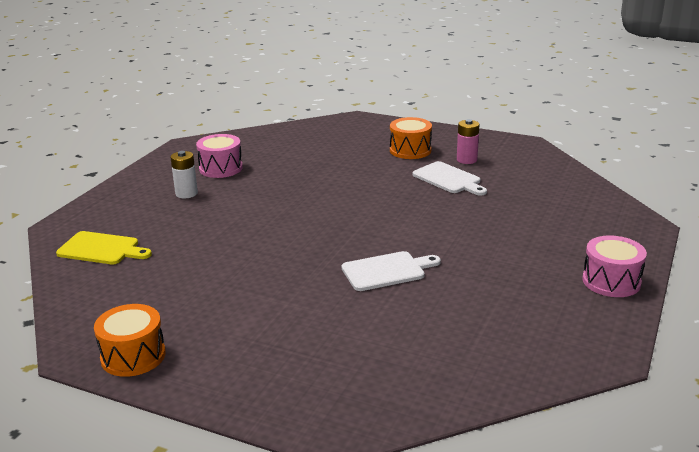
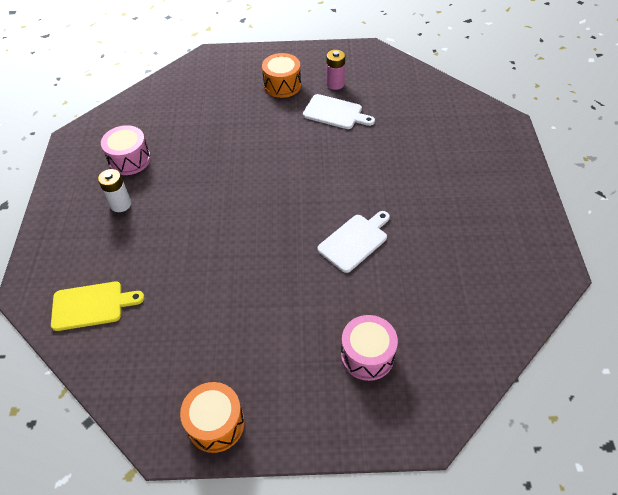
camera: 25 degrees left, 25 degrees up
pink drum [582,235,647,297] -> pink drum moved to [341,315,398,381]

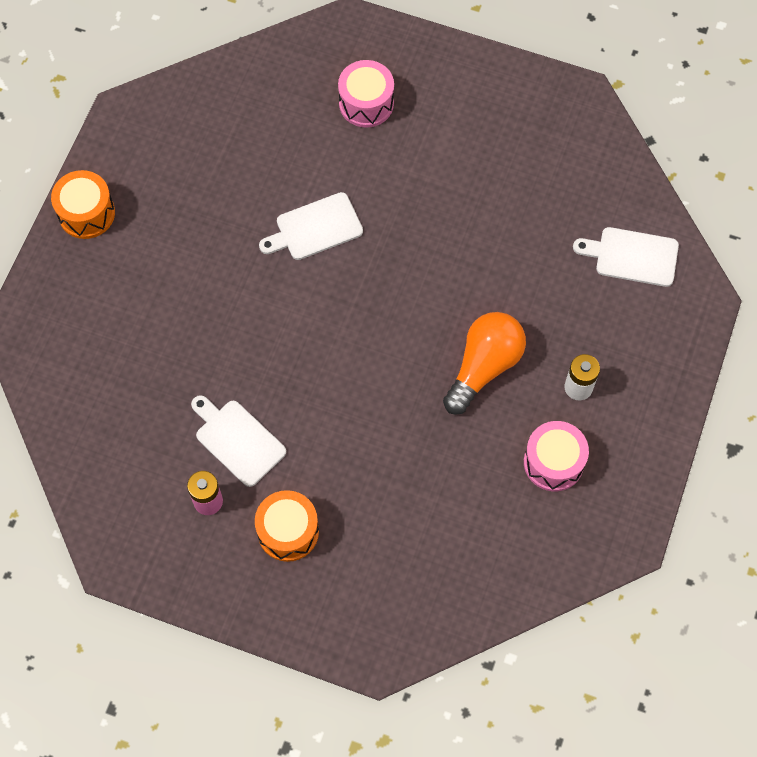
camera: 160 degrees left, 15 degrees up
yellow cutting board [51,282,145,331] -> white cutting board [573,227,679,287]
orange drum [180,382,245,453] -> orange drum moved to [51,170,115,239]
none -> orange light bulb [443,312,526,415]

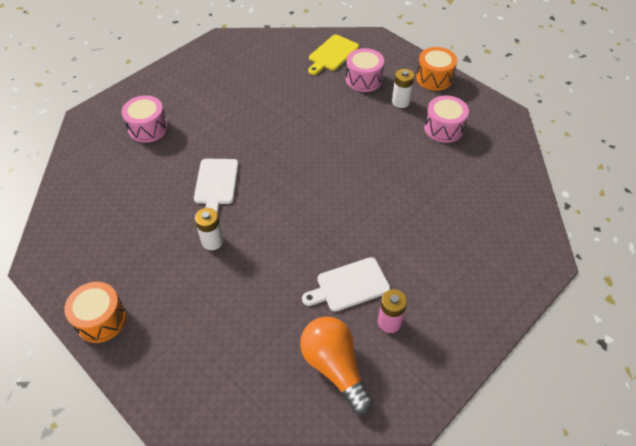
camera: 65 degrees left, 15 degrees down
orange drum [255,490,319,562] -> orange drum moved to [416,47,457,91]
orange light bulb [443,312,526,415] -> orange light bulb moved to [300,316,373,414]
white cutting board [573,227,679,287] -> yellow cutting board [308,34,359,75]
none -> white battery [195,208,224,250]
none -> pink drum [346,48,384,92]

